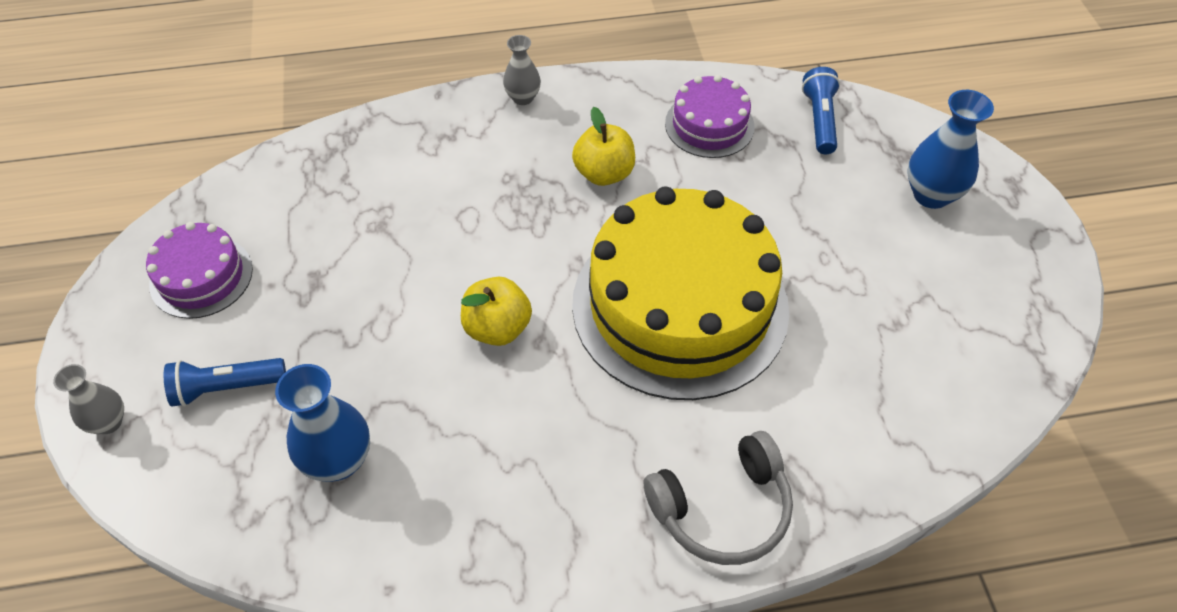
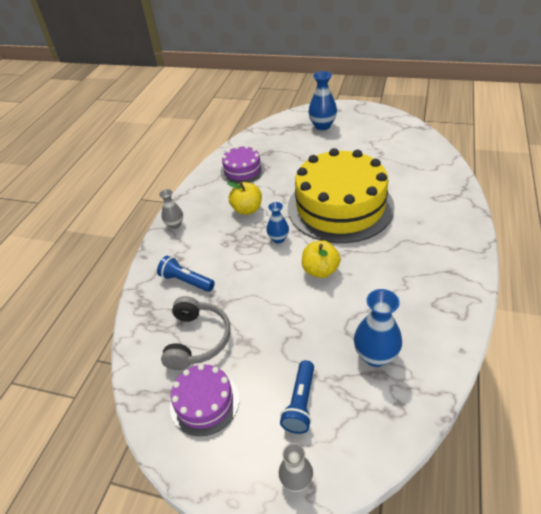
camera: 60 degrees left, 10 degrees down
grey headphones [644,431,793,565] -> grey headphones moved to [161,296,231,370]
blue flashlight [802,67,840,154] -> blue flashlight moved to [157,256,215,292]
none -> blue vase [266,202,289,243]

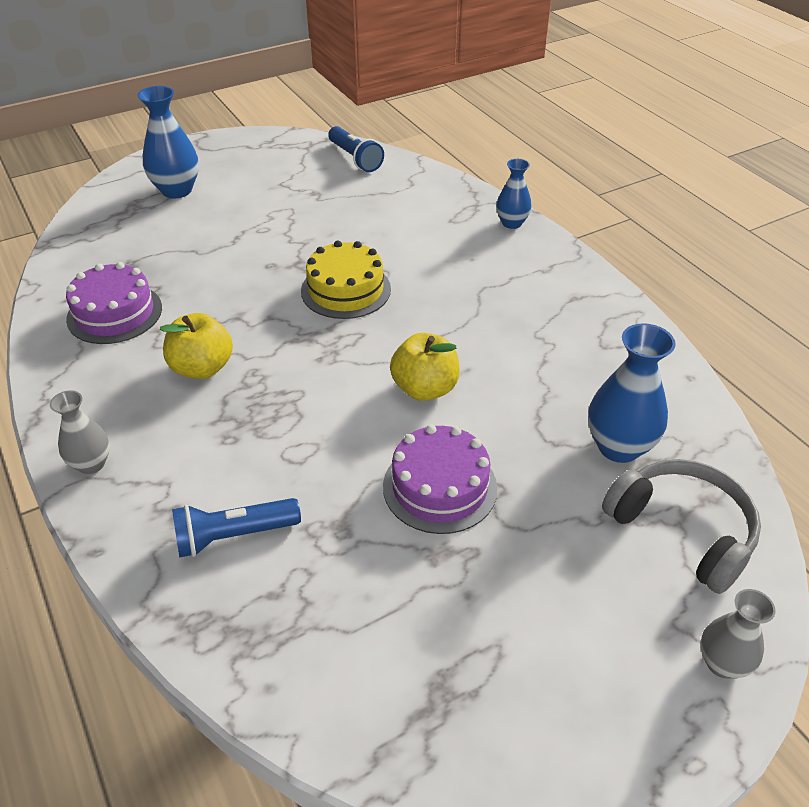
camera: 50 degrees left, 0 degrees up
grey headphones [161,296,231,370] -> grey headphones moved to [602,459,761,594]
purple cake [170,364,239,436] -> purple cake moved to [383,424,497,534]
blue vase [266,202,289,243] -> blue vase moved to [496,159,532,229]
blue flashlight [280,360,314,434] -> blue flashlight moved to [328,126,384,172]
yellow cake [288,148,395,243] -> yellow cake [301,241,391,319], size x0.47

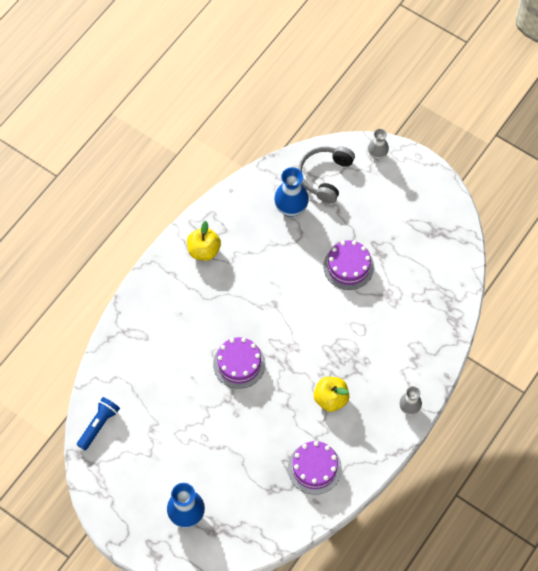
camera: 115 degrees left, 20 degrees up
blue flashlight [172,498,301,558] -> none
yellow cake [301,241,391,319] -> purple cake [213,337,265,389]
yellow apple [390,333,460,401] -> yellow apple moved to [187,221,221,261]
blue vase [496,159,532,229] -> none

